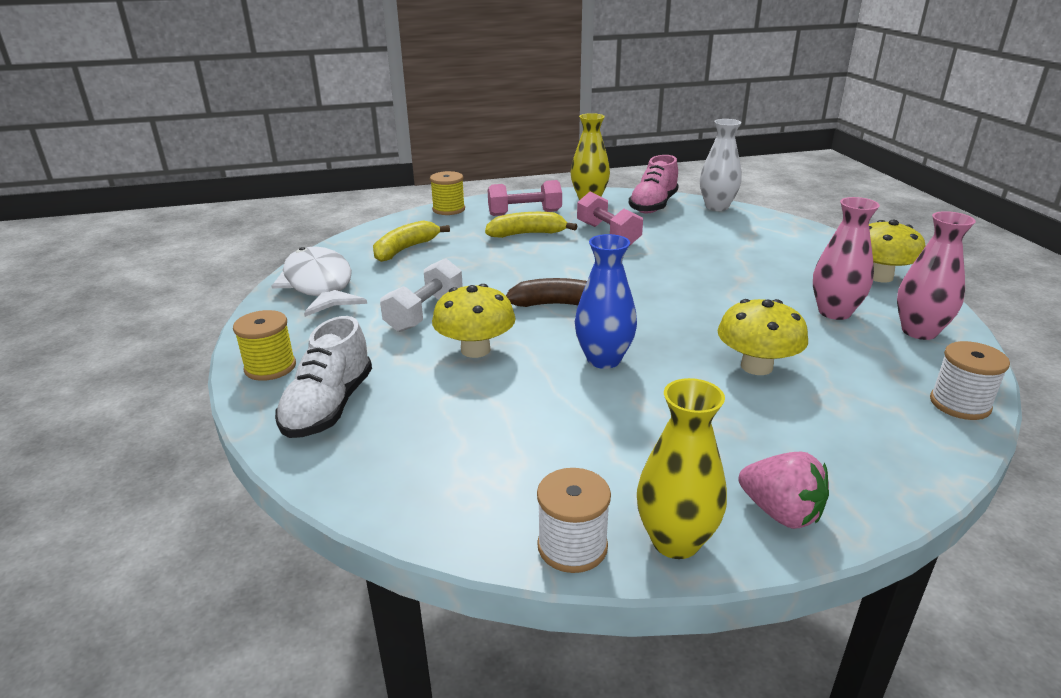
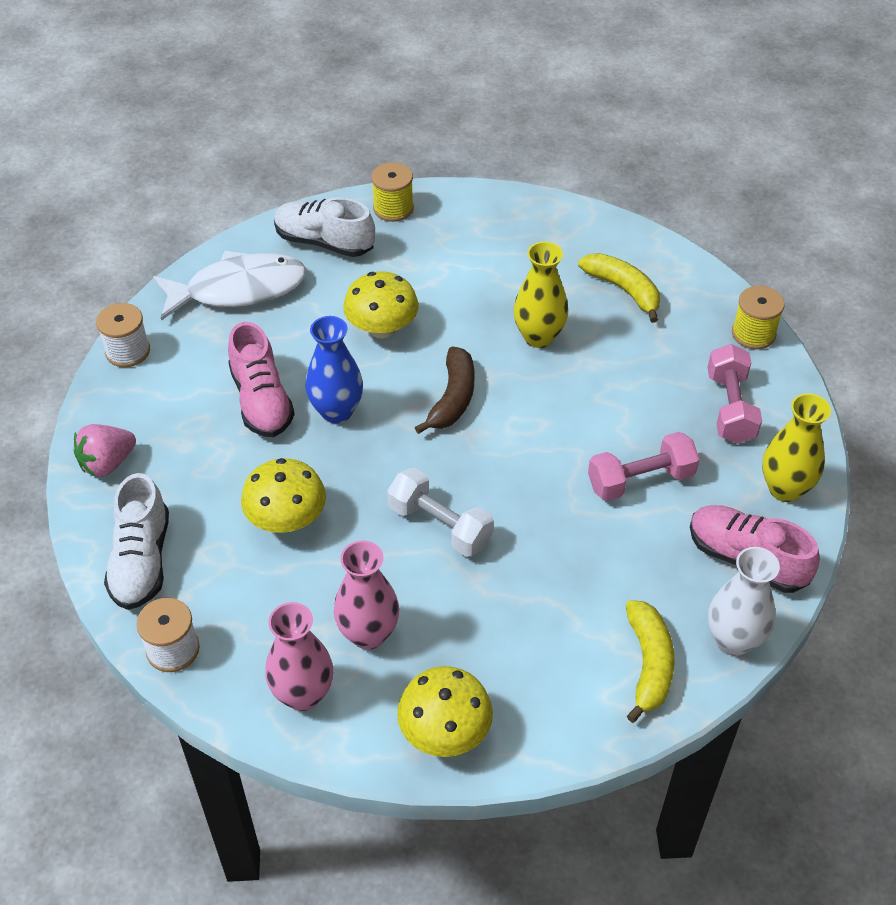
camera: 100 degrees right, 20 degrees up
white fish [271,246,367,317] -> white fish moved to [153,251,306,320]
white dumbbell [380,258,463,332] -> white dumbbell moved to [387,468,494,557]
yellow banana [485,212,577,238] -> yellow banana moved to [626,600,675,723]
yellow vase [637,378,727,559] -> yellow vase moved to [513,241,568,348]
none -> white shoe [104,473,169,610]
none -> pink shoe [228,322,295,437]

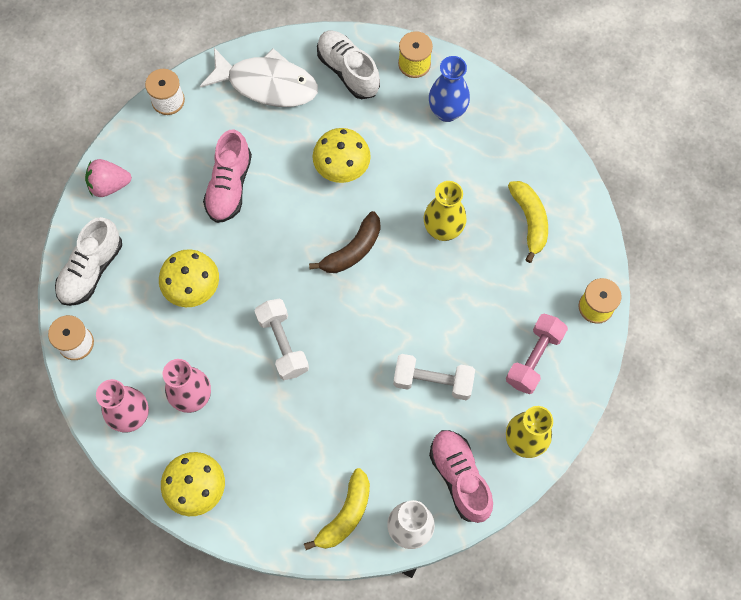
camera: 30 degrees right, 20 degrees up
blue vase [306,316,363,424] -> blue vase moved to [429,56,470,122]
pink dumbbell [588,432,699,501] -> white dumbbell [393,354,475,400]

